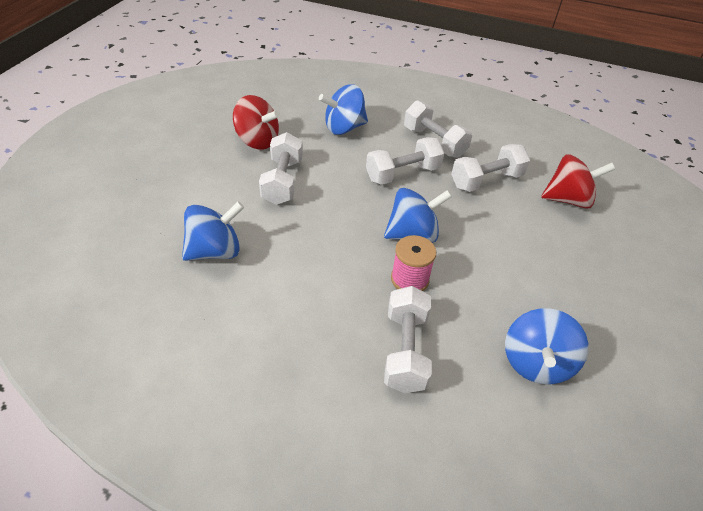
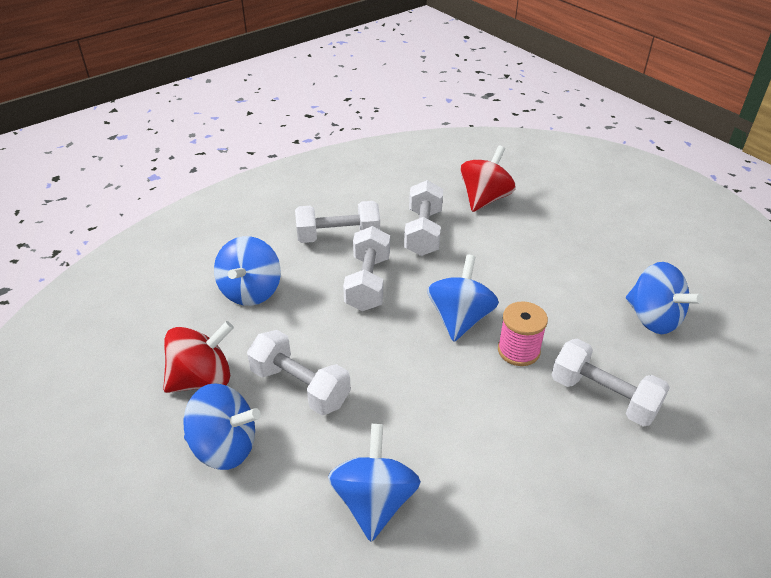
camera: 55 degrees left, 5 degrees down
none -> blue spinning top [183,383,261,470]

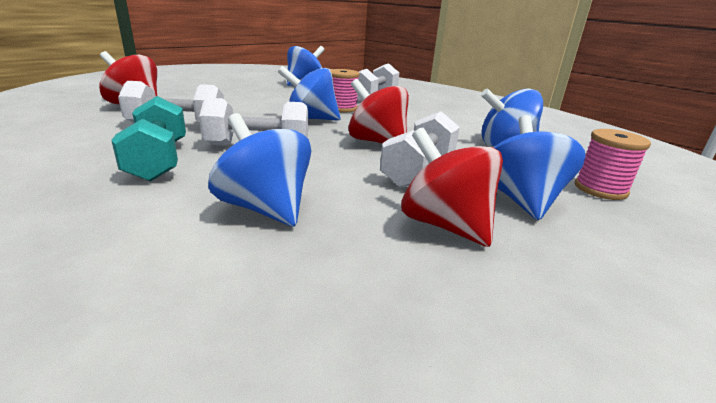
camera: 100 degrees left, 15 degrees down
blue spinning top [214,236,281,306] -> blue spinning top turned 135 degrees counterclockwise [208,113,311,226]
white dumbbell [295,201,380,243] -> turquoise dumbbell [111,96,186,182]
none -> red spinning top [348,79,409,144]
none -> pink spool [575,129,651,200]

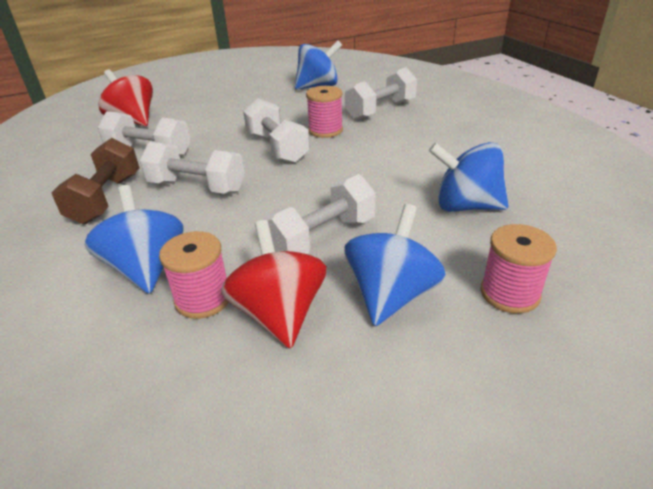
camera: 25 degrees right, 10 degrees up
turquoise dumbbell [111,96,186,182] -> brown dumbbell [51,138,139,224]
blue spinning top [278,66,341,121] -> white dumbbell [243,98,310,164]
red spinning top [348,79,409,144] -> none
none -> pink spool [159,231,229,319]

